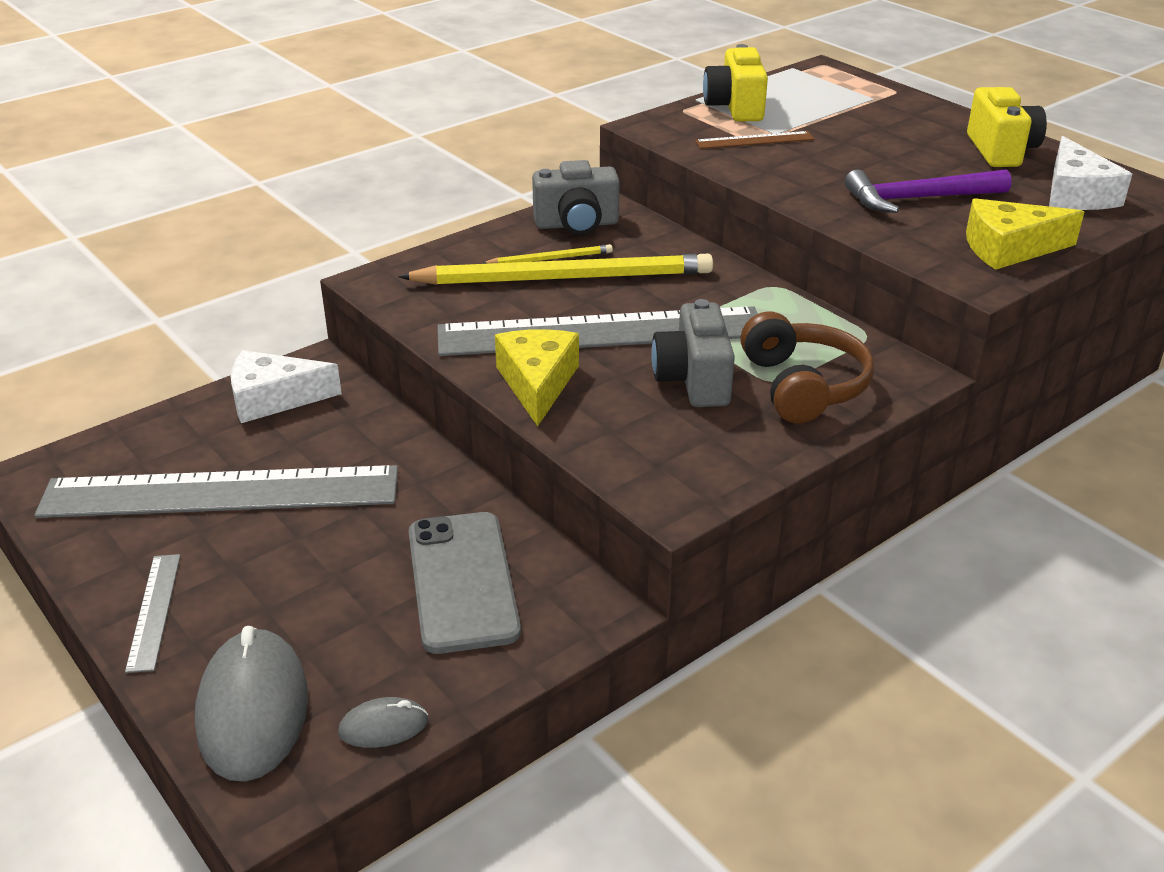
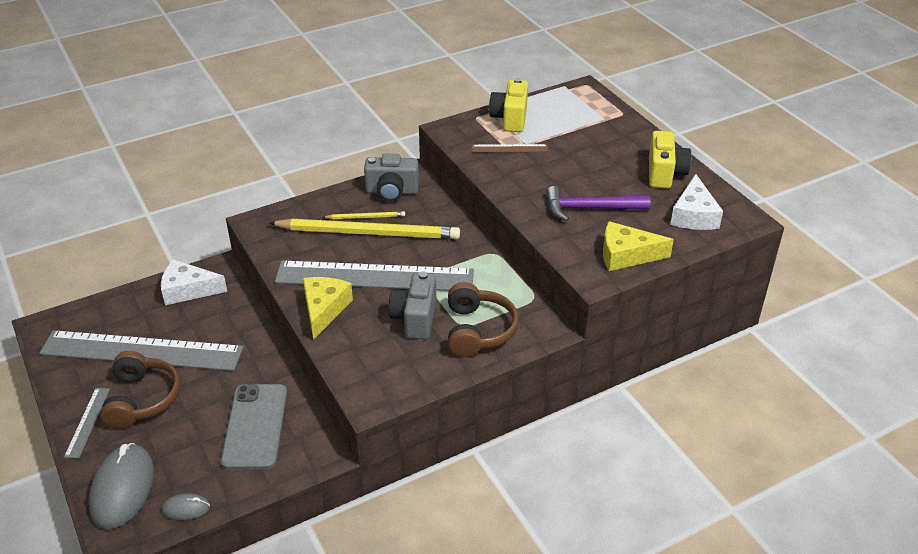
camera: 10 degrees right, 5 degrees up
none -> brown headphones [100,351,180,429]

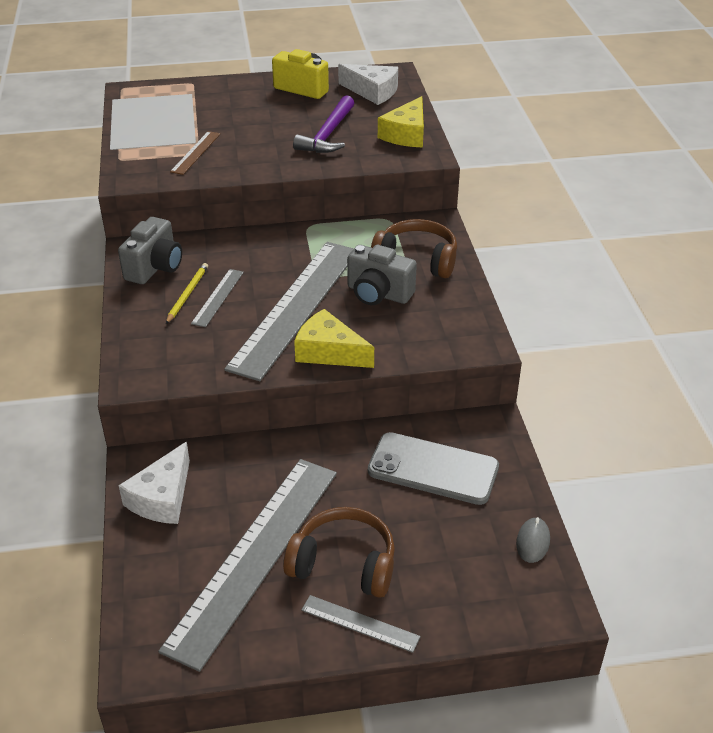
camera: 70 degrees left, 0 degrees up
grey mouse [88,443,154,530] -> none
yellow pencil [269,219,460,239] -> grey ruler [191,269,244,327]
yellow camera [489,78,528,132] -> none

